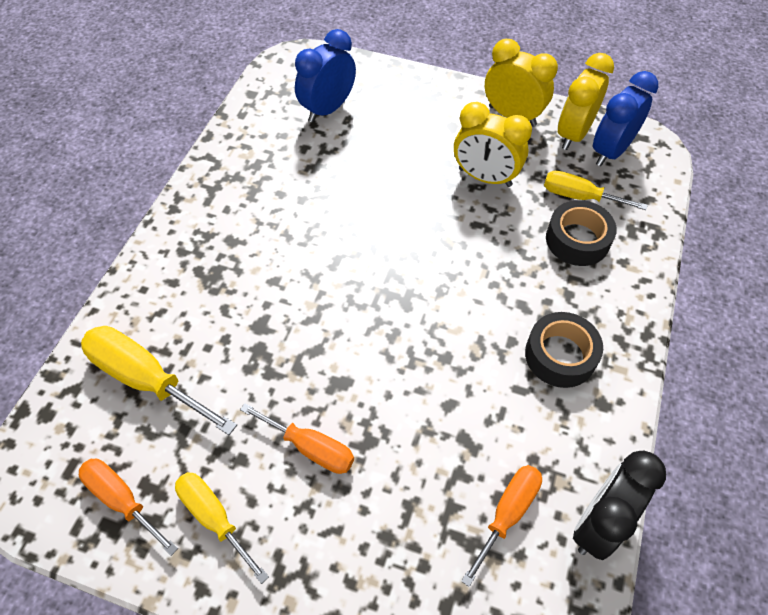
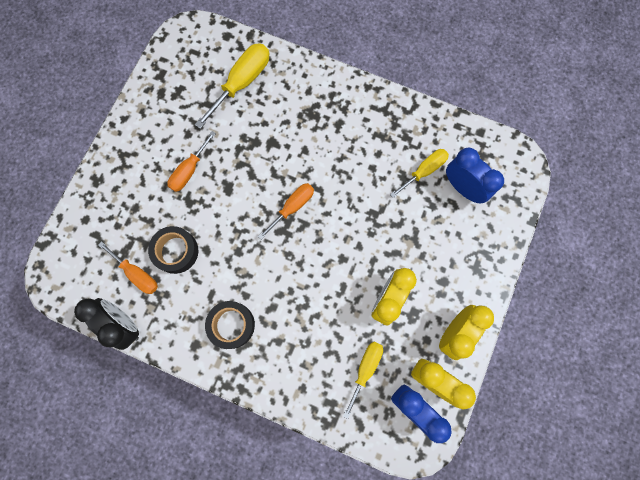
camera: 95 degrees right, 20 degrees up
orange screwdriver [79,459,178,556] -> orange screwdriver moved to [258,183,314,240]
yellow screwdriver [175,472,269,584] -> yellow screwdriver moved to [390,149,449,198]
black tape [546,200,617,266] -> black tape moved to [148,226,198,274]

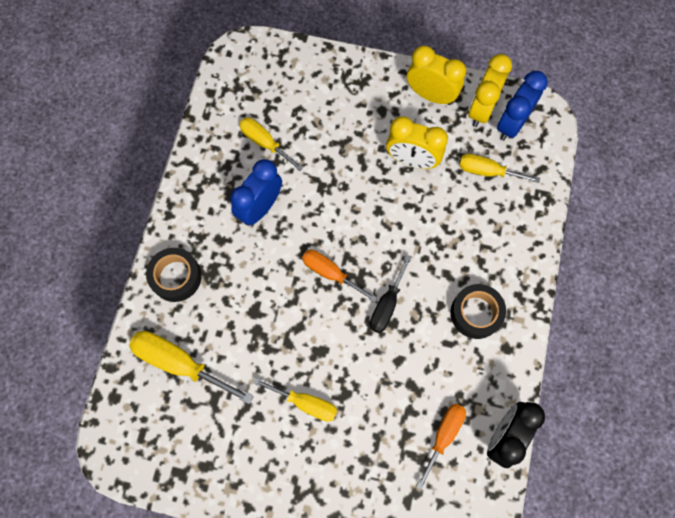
camera: 100 degrees left, 5 degrees down
black tape [148,226,198,274] -> black tape moved to [146,248,201,302]
orange screwdriver [168,131,216,192] -> yellow screwdriver [253,378,337,422]
blue clock [446,148,504,204] -> blue clock moved to [230,159,282,225]
none -> black screwdriver [370,255,412,333]

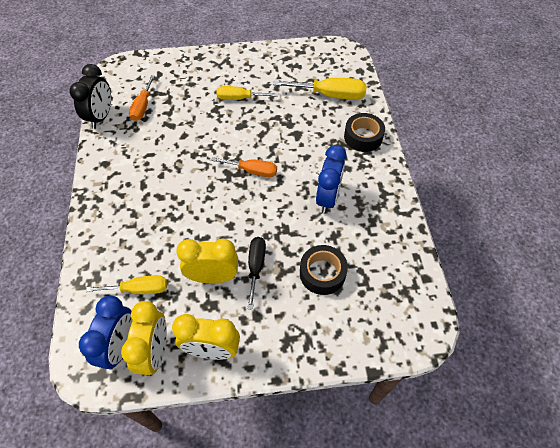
camera: 160 degrees right, 15 degrees down
yellow screwdriver [239,118,303,171] -> none
black screwdriver [370,255,412,333] -> black screwdriver moved to [247,237,266,310]
black tape [451,284,506,339] -> black tape moved to [300,245,348,295]

